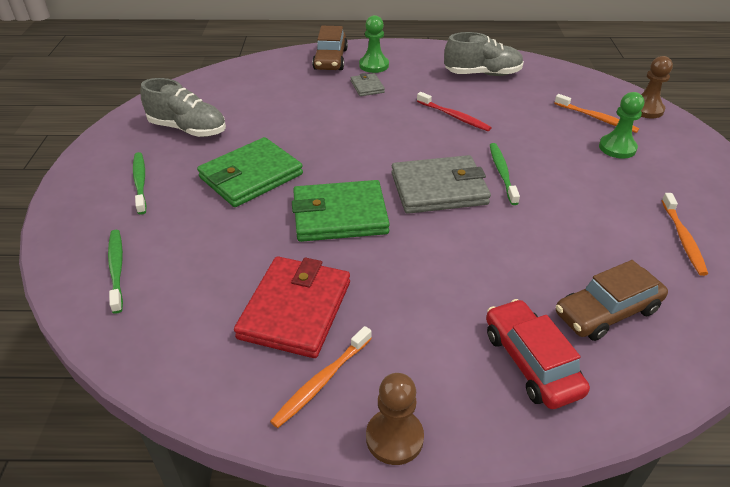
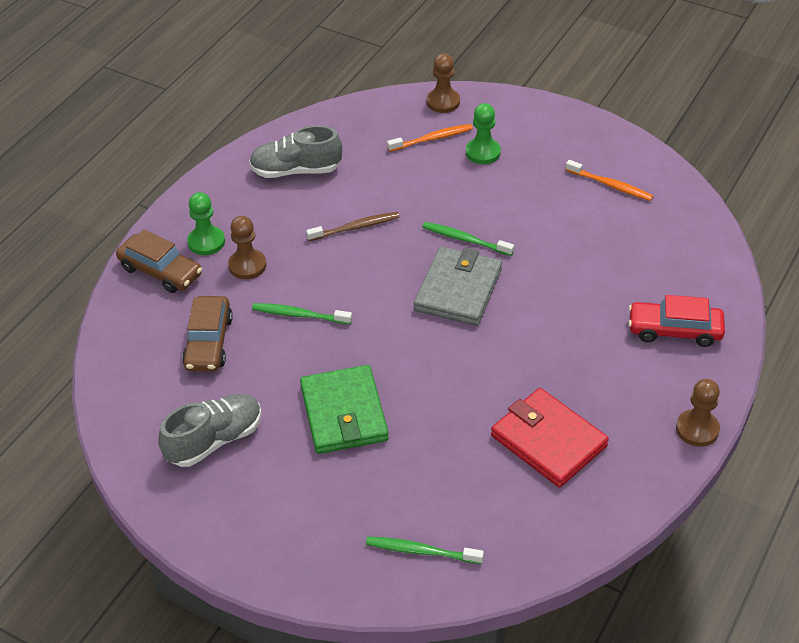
camera: 60 degrees left, 5 degrees up
green toothbrush [133,152,147,215] -> green toothbrush moved to [252,303,352,324]
orange toothbrush [270,326,372,428] -> none
green wallet [292,180,390,242] -> none
grey wallet [351,73,385,96] -> brown pawn [228,216,266,279]
red toothbrush [417,92,492,131] -> brown toothbrush [306,212,400,241]
grey shoe [444,32,524,76] -> grey shoe turned 120 degrees counterclockwise [249,125,342,178]
brown car [556,260,668,341] -> brown car moved to [182,296,233,372]

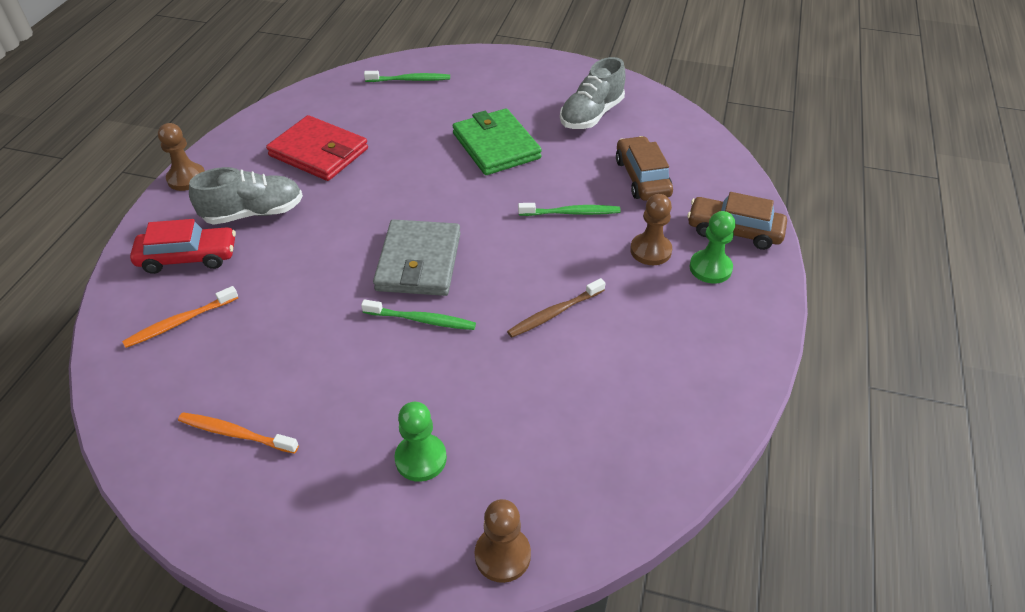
camera: 165 degrees right, 0 degrees up
grey shoe [249,125,342,178] -> grey shoe moved to [189,167,303,225]
orange toothbrush [387,124,473,152] -> orange toothbrush moved to [122,286,238,348]

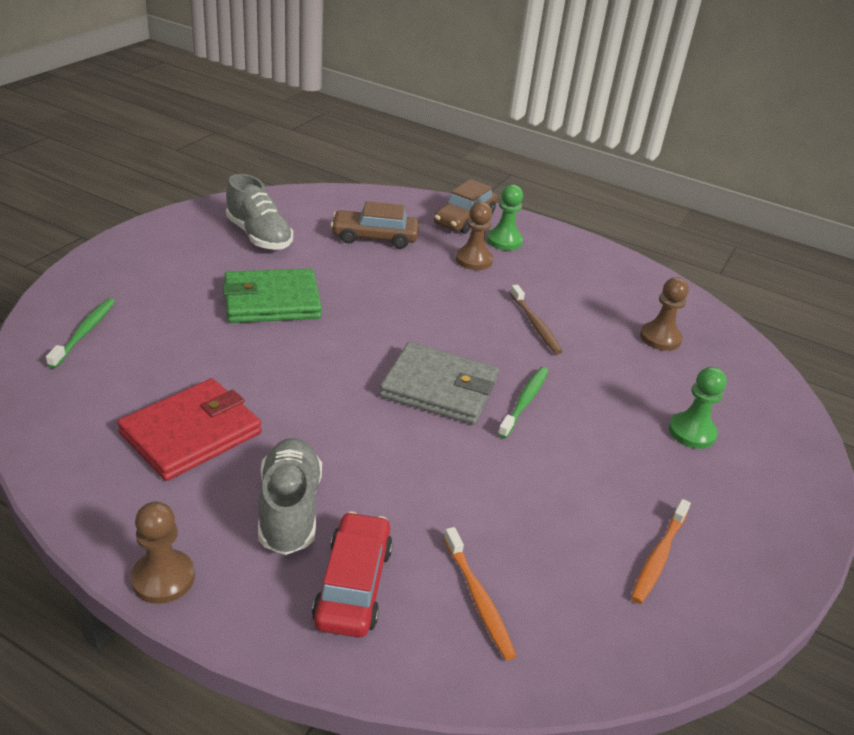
camera: 80 degrees left, 10 degrees down
brown pawn [475,499,531,583] -> brown pawn moved to [640,277,689,351]
green toothbrush [518,203,621,216] -> none

